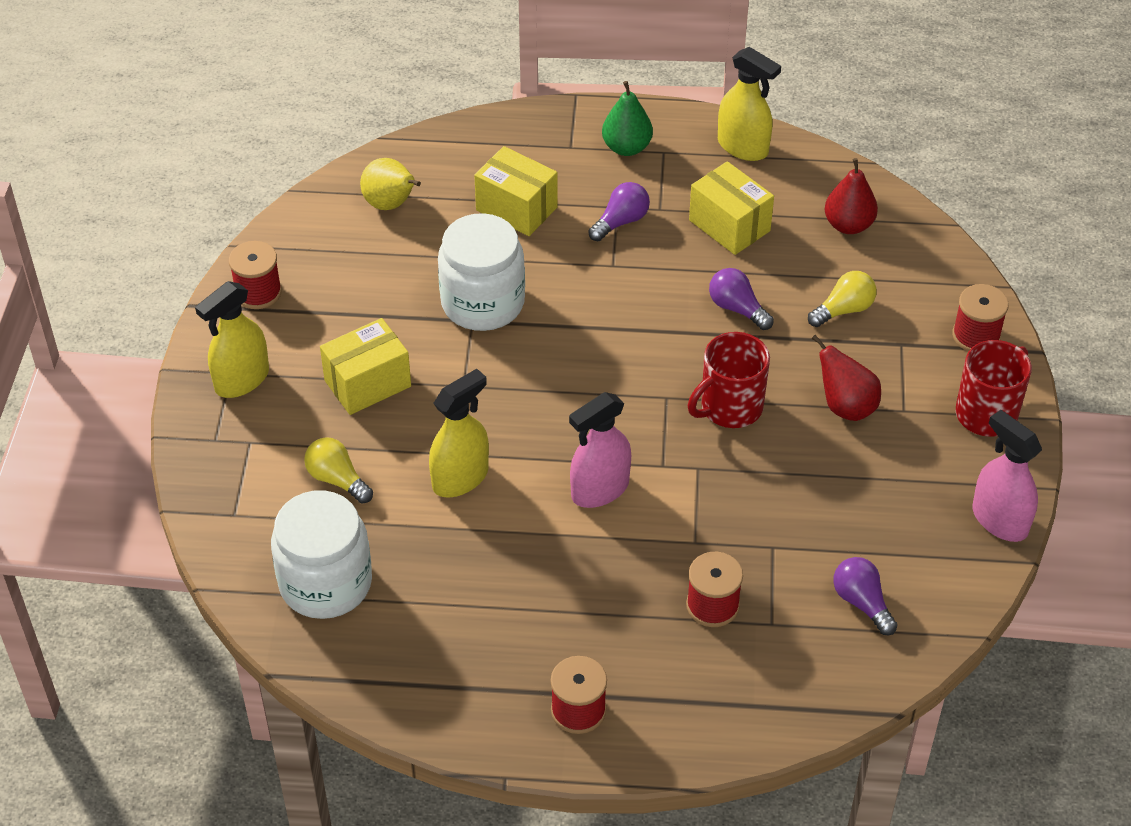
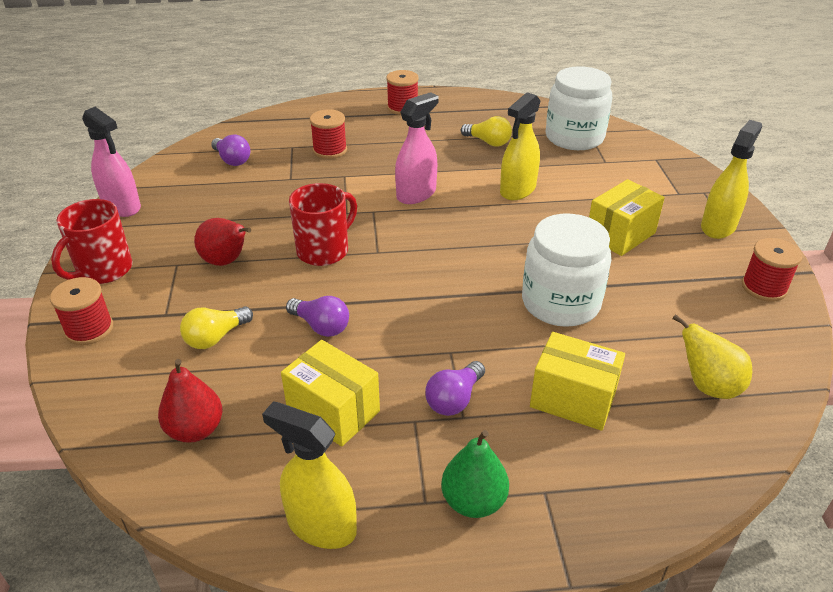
camera: 170 degrees right, 10 degrees down
yellow light bulb [304,437,373,504] -> yellow light bulb moved to [461,116,512,147]

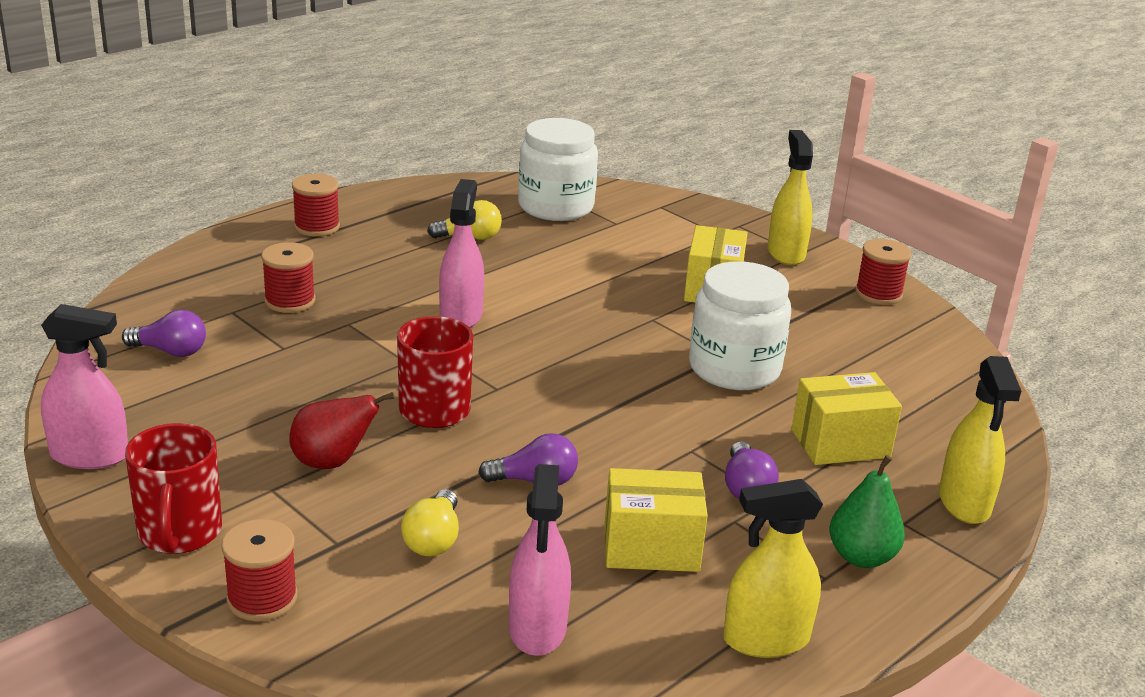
camera: 40 degrees left, 10 degrees down
red pear [158,359,223,443] -> pink spray bottle [509,464,571,656]
yellow spray bottle [500,92,540,200] -> yellow spray bottle moved to [939,356,1021,524]
yellow pear [672,314,752,399] -> none

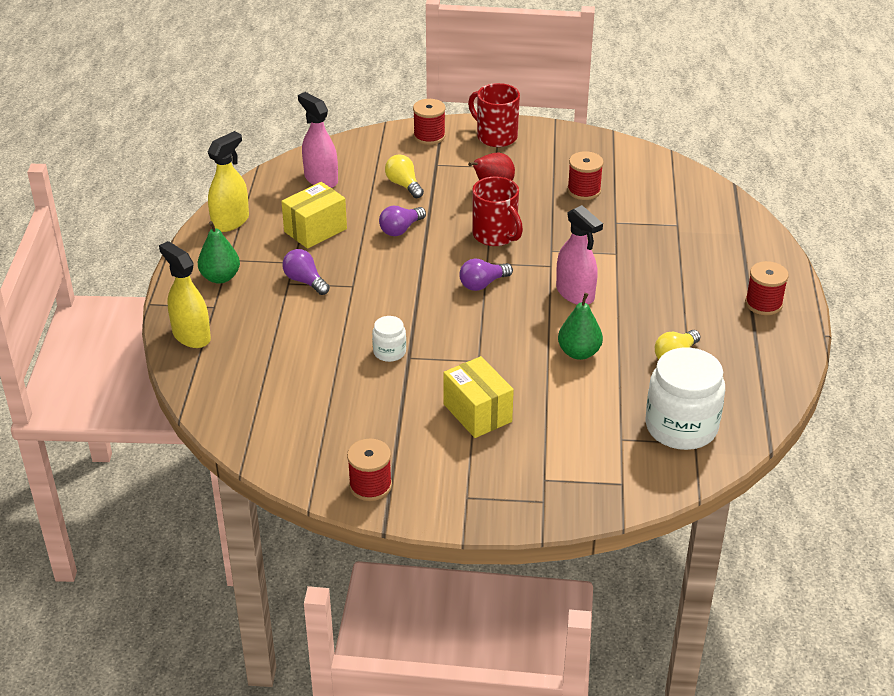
camera: 140 degrees right, 10 degrees up
pink spray bottle [41,304,128,469] -> none
purple light bulb [122,310,206,357] -> purple light bulb moved to [459,259,513,291]
red spool [261,242,315,313] -> red spool moved to [567,151,604,200]
white jar [689,261,791,390] -> white jar [372,316,406,362], size x0.48
yellow spray bottle [768,130,813,265] -> none
yellow box [791,372,902,465] -> none
none -> green pear [558,293,603,360]

